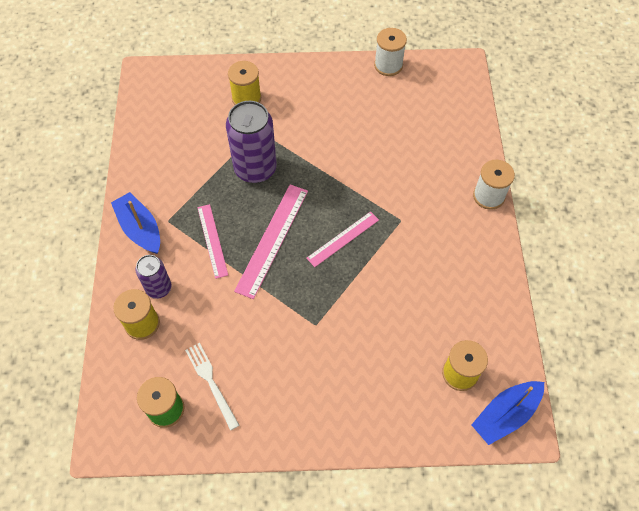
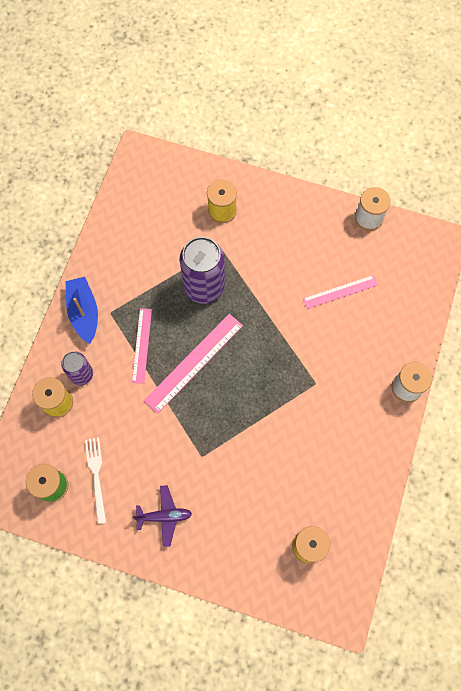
camera: 20 degrees right, 10 degrees up
pink ruler [306,211,379,267] -> pink ruler moved to [303,275,378,309]
blue boat [472,381,544,445] -> none
none -> purple plane [132,485,192,547]

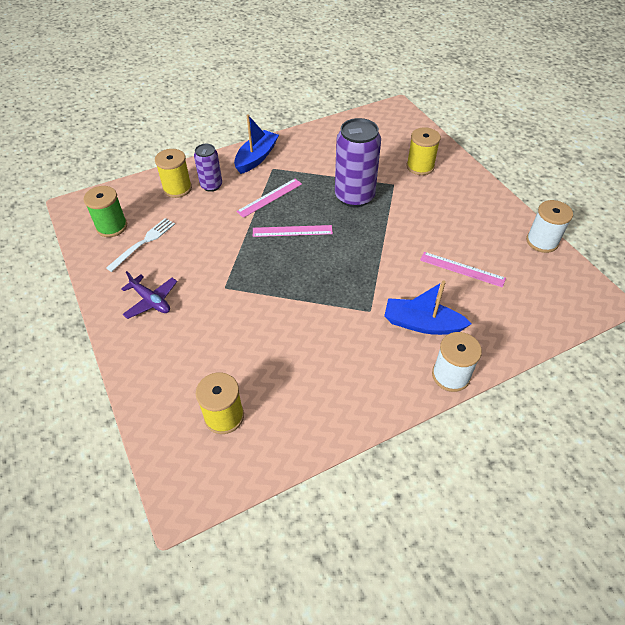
camera: 45 degrees right, 20 degrees down
pink ruler [144,314,243,414] -> pink ruler [253,225,333,237], size x0.63
none -> blue boat [384,281,472,335]

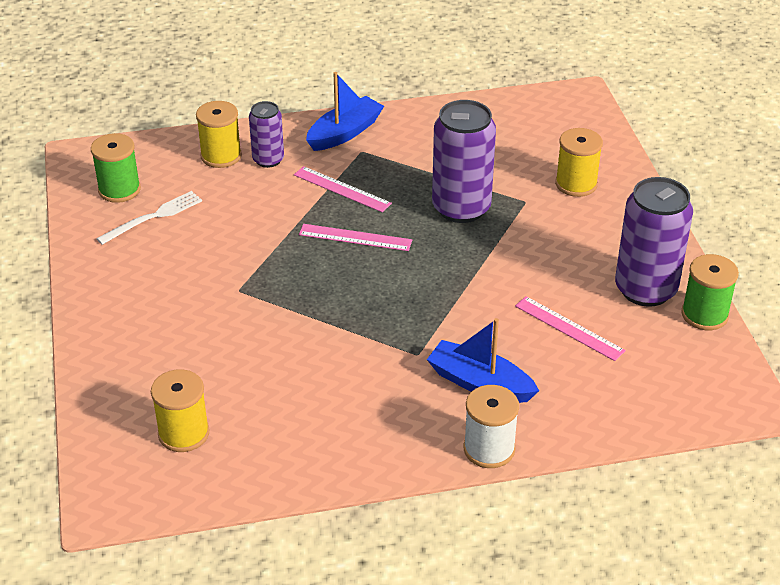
camera: 15 degrees right, 10 degrees down
purple plane [121,271,177,319] -> none
pink ruler [236,179,302,218] -> pink ruler turned 60 degrees clockwise [294,166,392,212]
white spool [526,200,573,253] -> green spool [681,254,739,330]
none -> purple can [615,177,693,307]

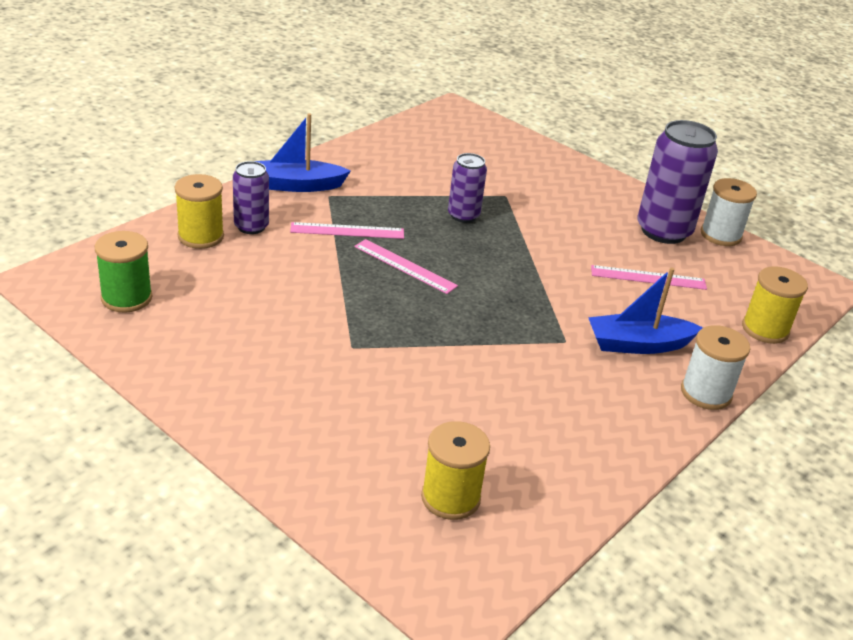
camera: 40 degrees left, 5 degrees down
white fork [96,191,202,245] -> none
pink ruler [299,224,412,251] -> pink ruler turned 60 degrees clockwise [354,239,458,294]
blue boat [306,72,384,151] -> blue boat turned 105 degrees counterclockwise [255,113,351,192]
purple can [432,100,496,223] -> purple can [448,153,487,223], size x0.57
yellow spool [555,128,603,197] -> yellow spool moved to [742,266,808,344]
green spool [681,254,739,330] -> white spool [701,178,757,246]

